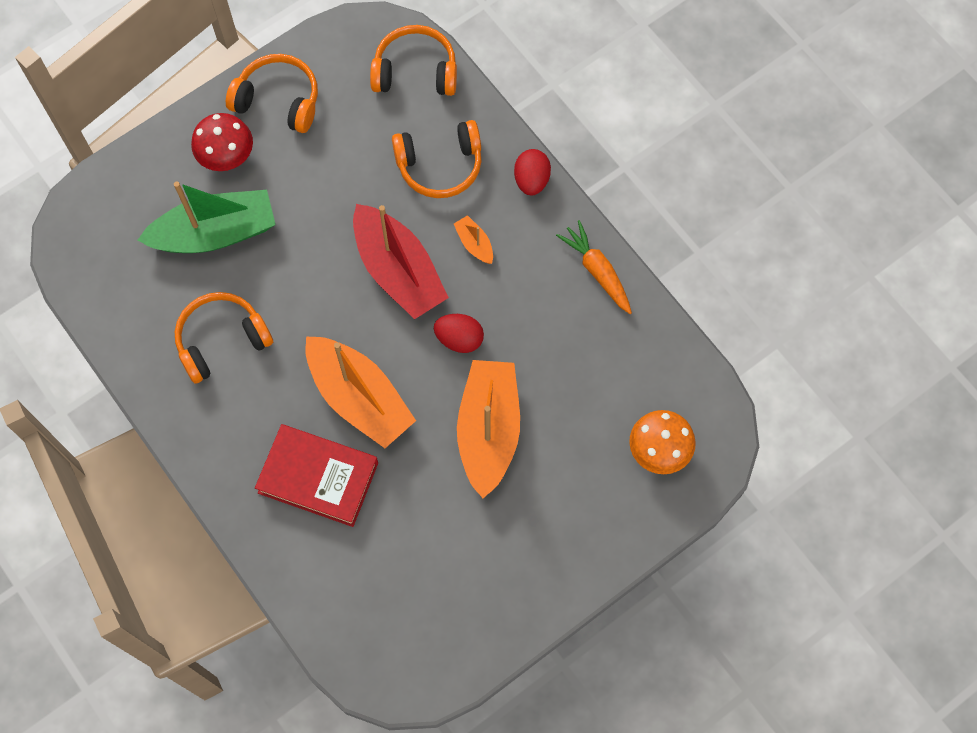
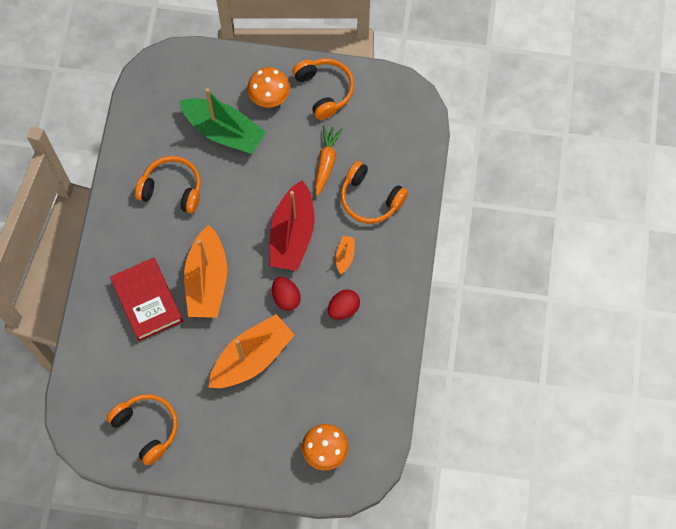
camera: 45 degrees right, 0 degrees up
red mushroom [191,113,253,171] -> orange mushroom [247,67,290,107]
orange headphones [370,25,457,96] -> orange headphones moved to [106,394,178,466]
red egg [514,149,551,195] -> red egg moved to [328,289,360,320]
orange carrot [556,220,632,314] -> orange carrot moved to [315,125,342,196]

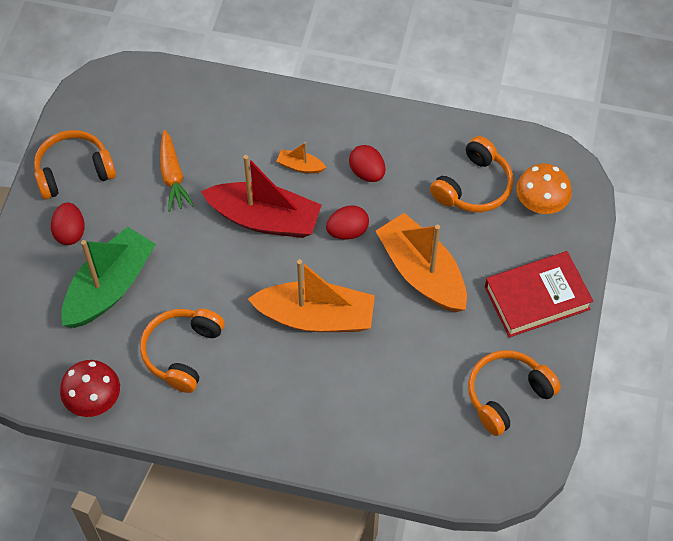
camera: 85 degrees left, 10 degrees down
red book [110,258,183,341] -> red book moved to [485,251,593,337]
orange mushroom [247,67,290,107] -> red egg [51,202,85,245]
orange carrot [315,125,342,196] -> orange carrot turned 120 degrees counterclockwise [160,130,194,211]
orange headphones [341,161,408,224] -> orange headphones moved to [430,136,513,212]
none -> red mushroom [60,360,120,417]

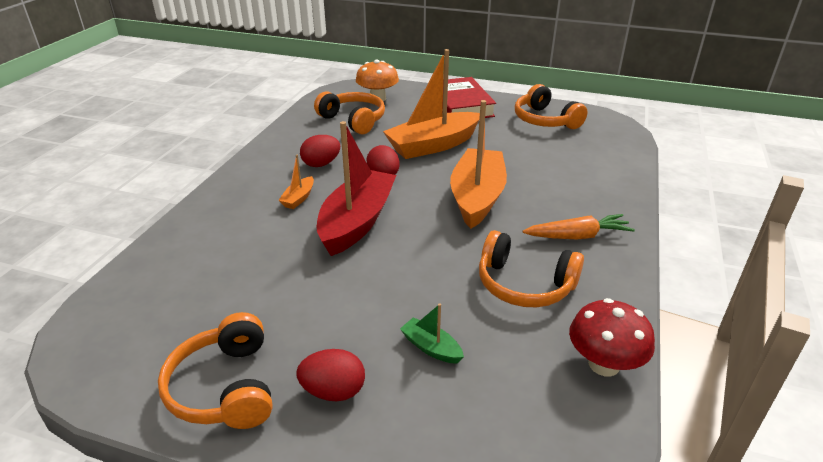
camera: 85 degrees left, 25 degrees down
green boat [61,227,156,328] -> green boat [400,304,464,363], size x0.42
orange carrot [160,130,194,211] -> orange carrot moved to [522,214,635,239]

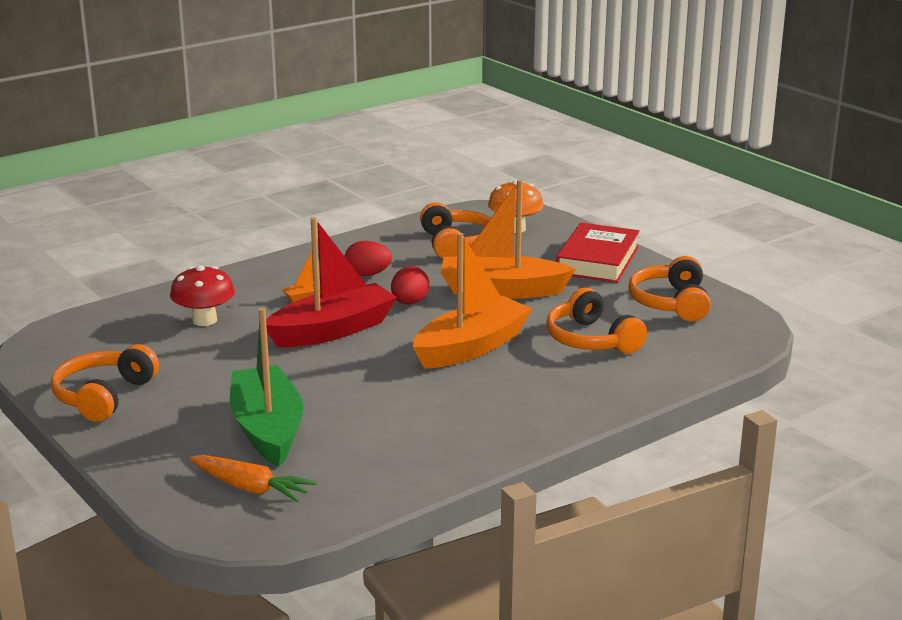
camera: 35 degrees right, 10 degrees down
red egg [296,349,365,401] -> none
green boat [400,304,464,363] -> green boat [230,308,303,466], size x2.35
orange headphones [479,230,584,307] -> orange headphones moved to [546,288,647,354]
orange carrot [522,214,635,239] -> orange carrot moved to [190,455,317,503]
red mushroom [569,298,655,376] -> red mushroom moved to [170,265,235,326]

